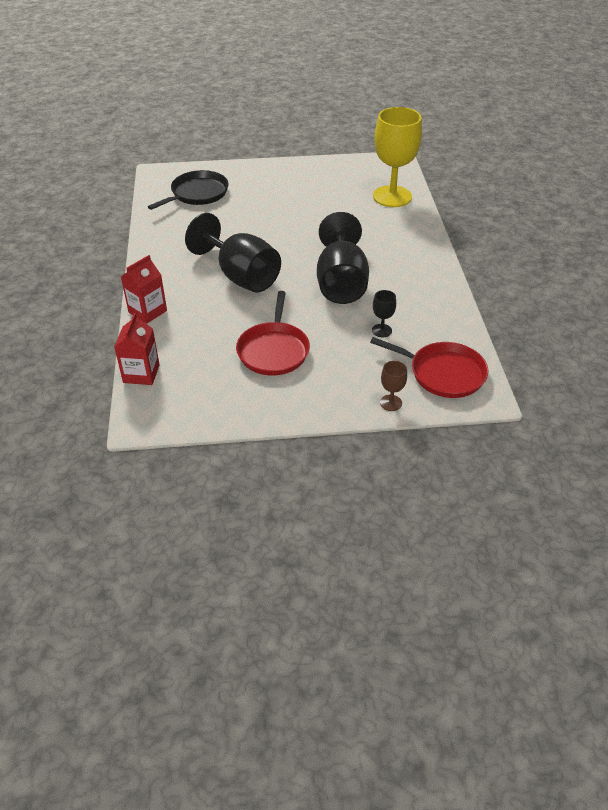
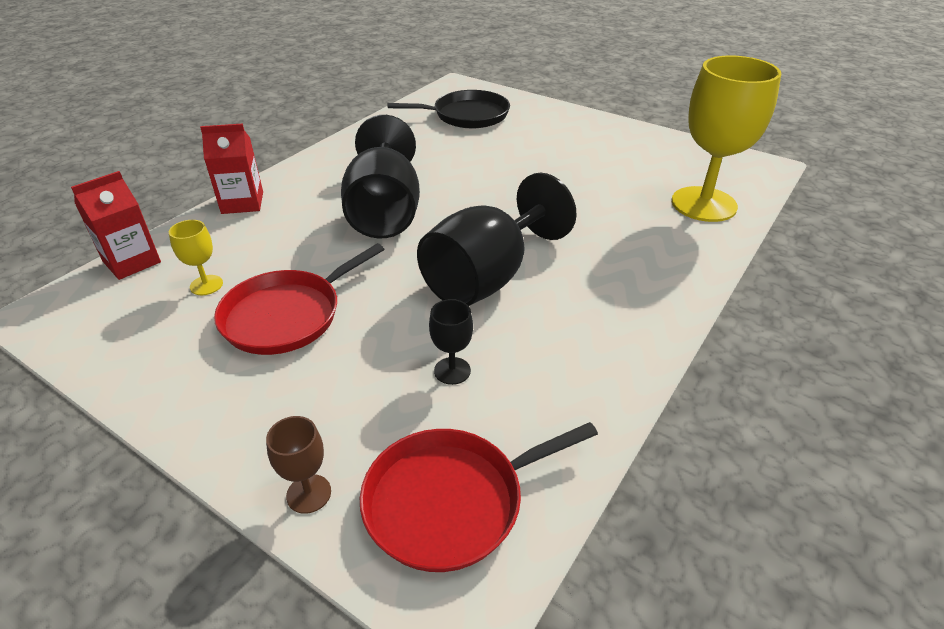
camera: 40 degrees right, 5 degrees down
red pan [370,337,488,398] -> red pan turned 90 degrees clockwise [360,422,598,572]
none -> yellow goblet [169,220,223,295]

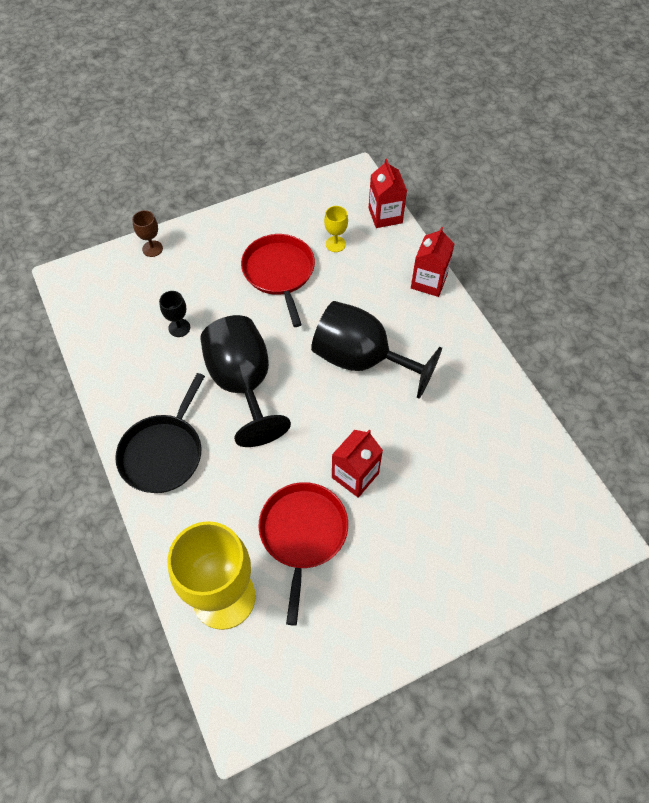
camera: 120 degrees right, 20 degrees up
red pan [360,422,598,572] -> red pan moved to [258,482,348,626]
black pan [387,90,510,128] -> black pan moved to [115,373,205,493]
none -> red carton [332,430,383,498]

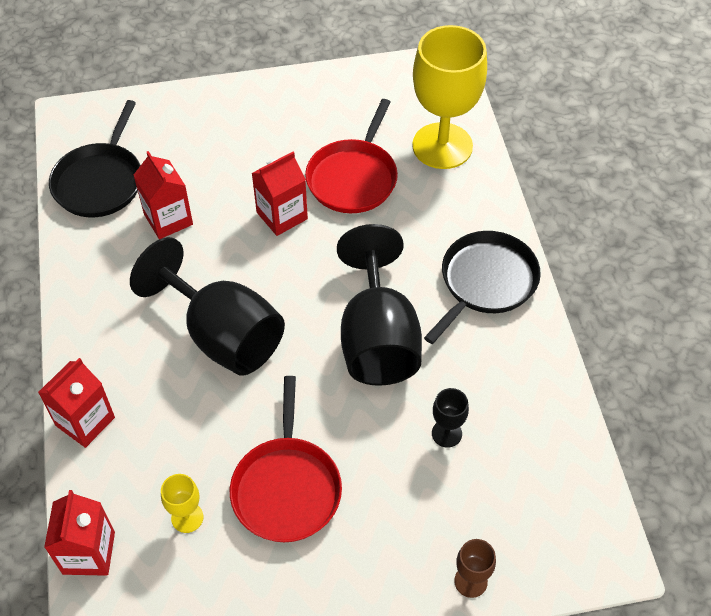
camera: 165 degrees left, 5 degrees down
none -> black pan [49,100,141,217]
none -> red carton [134,151,193,239]

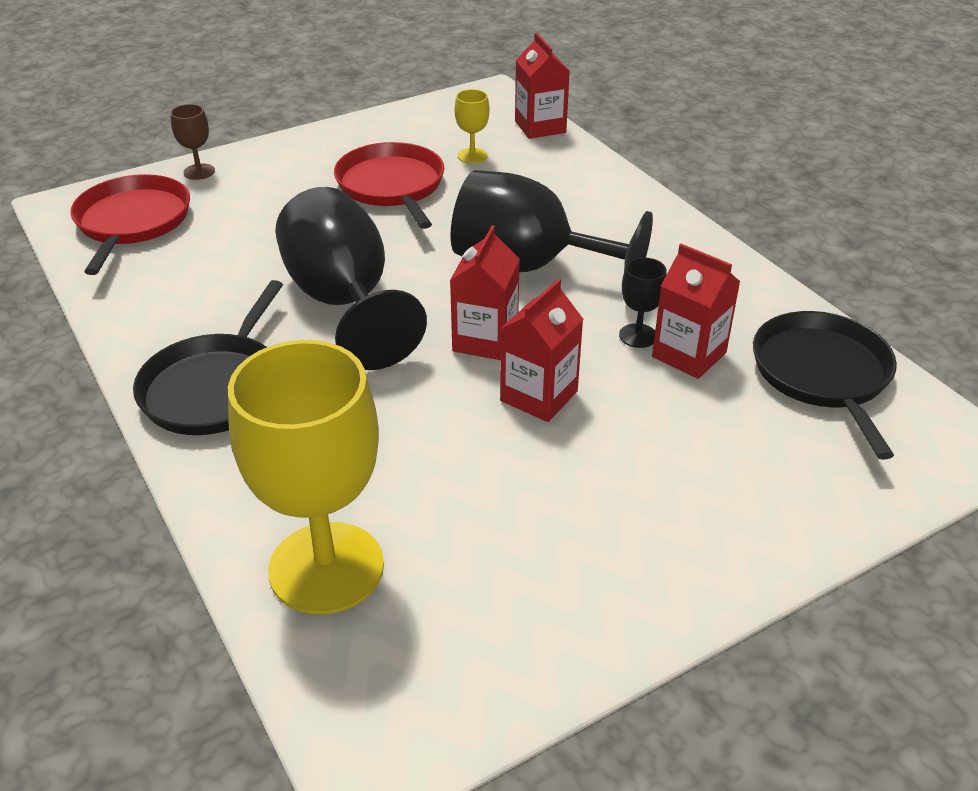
camera: 160 degrees right, 15 degrees down
red carton [38,358,115,448] -> red carton moved to [450,226,520,360]
red pan [305,99,398,213] -> red pan moved to [70,174,190,275]
black goblet [432,388,469,448] -> black goblet moved to [619,257,667,348]

